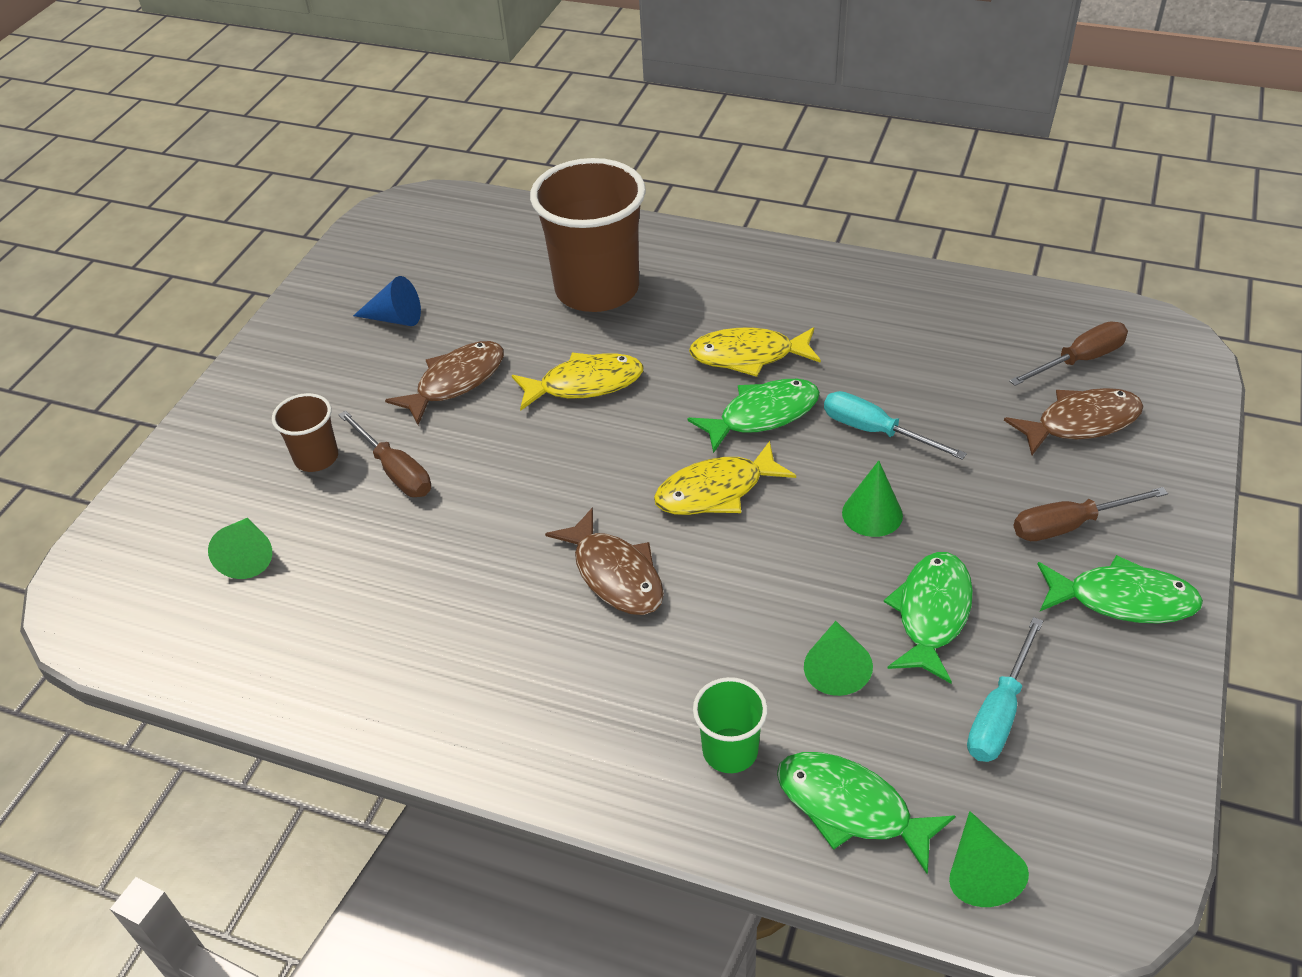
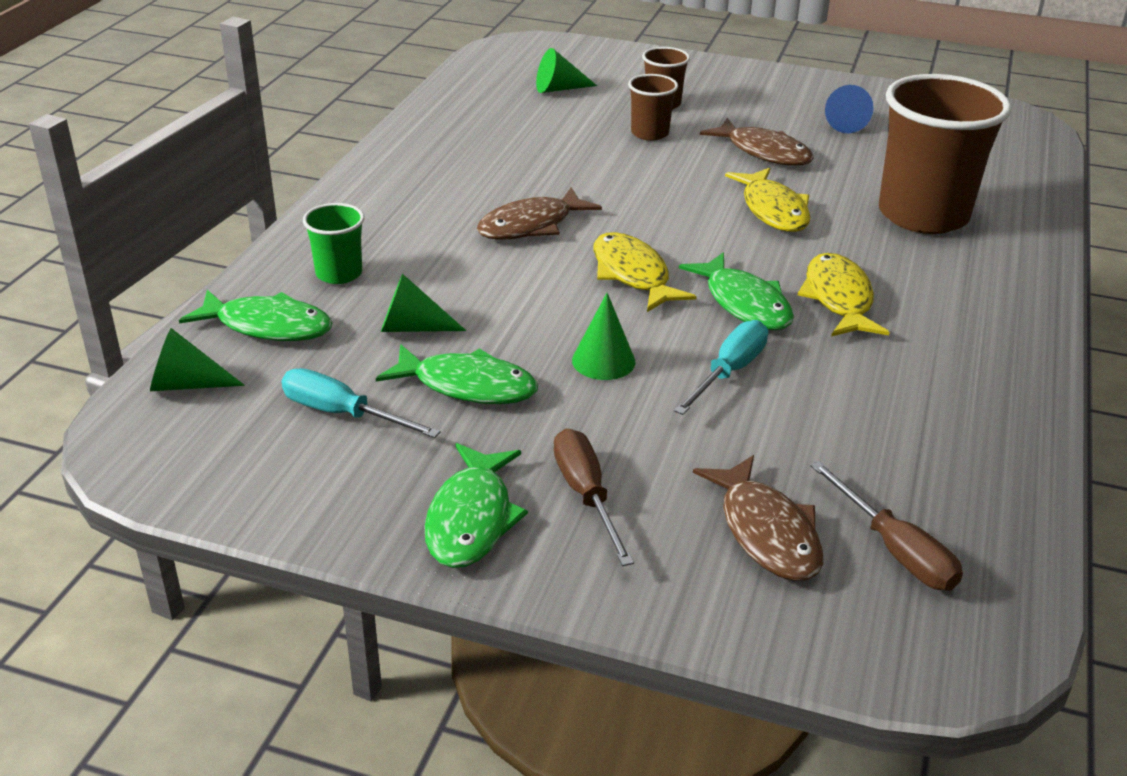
camera: 85 degrees right, 10 degrees down
brown screwdriver [338,410,431,497] -> brown cup [628,74,678,141]
green fish [777,752,955,874] -> green fish turned 75 degrees clockwise [179,290,332,341]

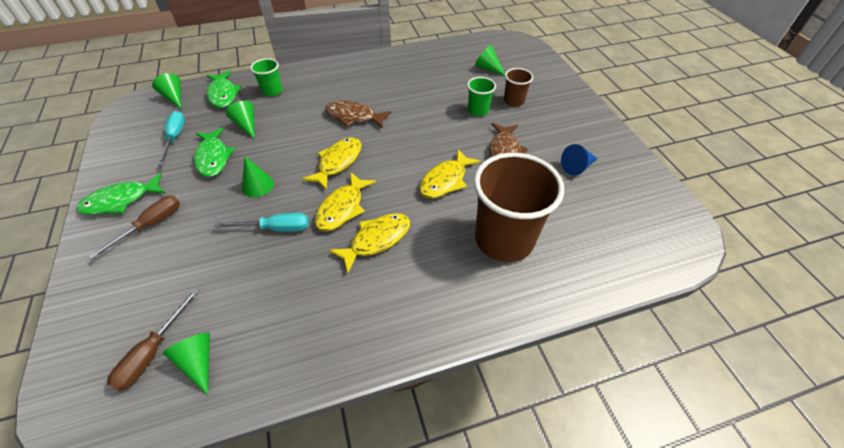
camera: 55 degrees right, 15 degrees up
brown cup [628,74,678,141] -> green cup [467,77,496,116]
green fish [679,252,794,330] -> yellow fish [315,172,376,231]
brown fish [693,455,823,581] -> none
none -> green cone [163,332,210,395]

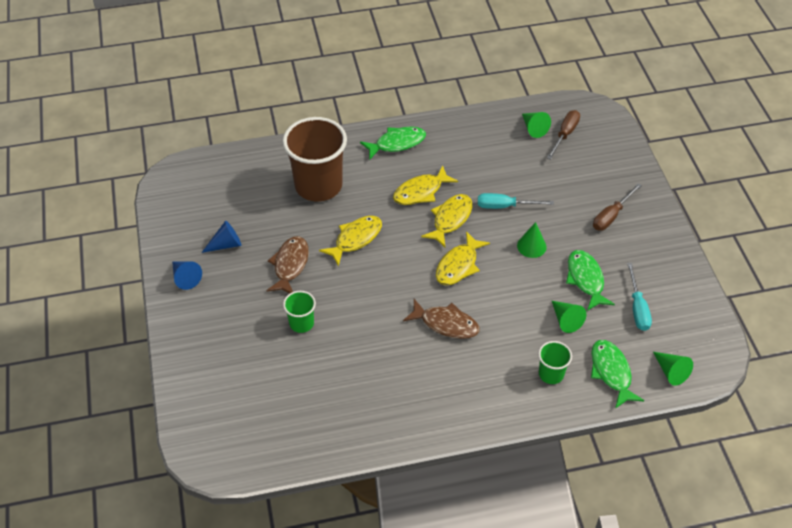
camera: 175 degrees left, 0 degrees up
green fish [76,173,165,215] -> green fish moved to [360,127,426,160]
green cone [475,45,505,76] -> none
brown cup [504,68,533,107] -> none
none -> blue cone [172,261,202,290]

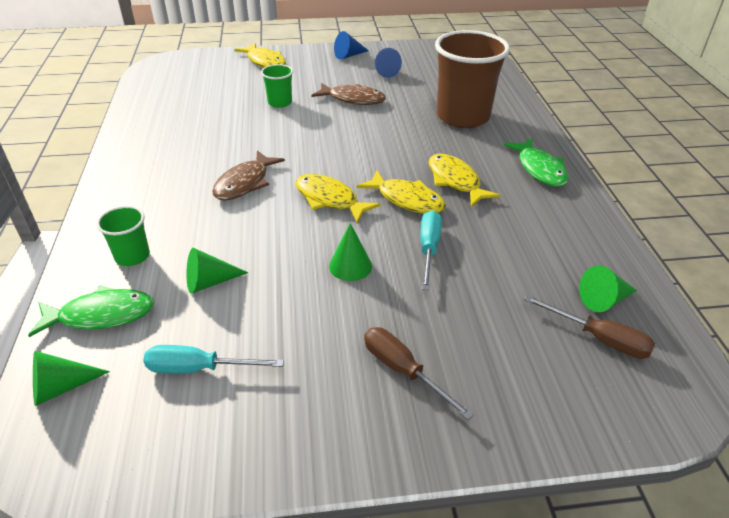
camera: 95 degrees right, 10 degrees down
yellow fish [319,216,382,266] -> yellow fish moved to [234,43,286,68]
green fish [566,250,615,311] -> none

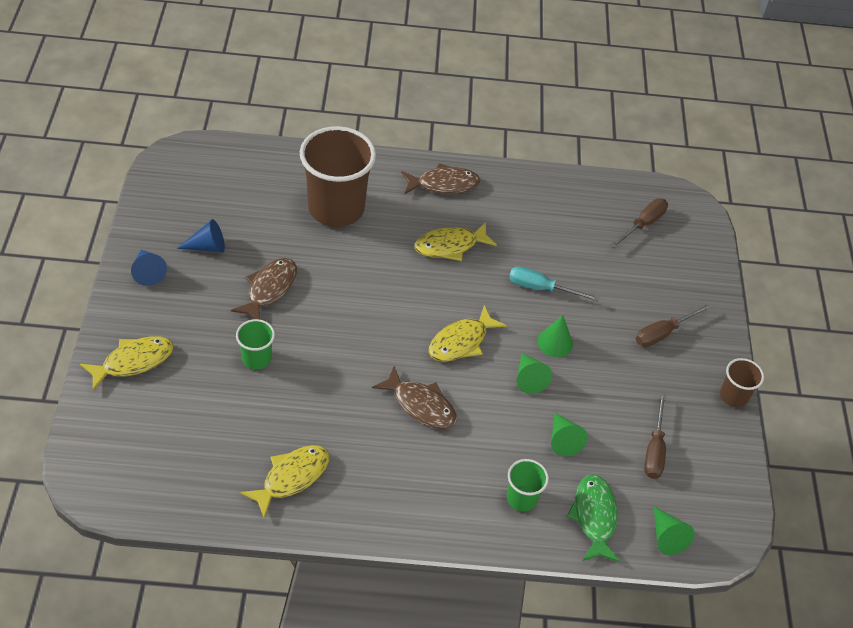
camera: 85 degrees left, 10 degrees up
turquoise screwdriver [143,345,284,373] -> brown screwdriver [644,393,666,479]
yellow fish [356,171,446,214] -> yellow fish moved to [240,445,329,519]
green fish [504,138,569,187] -> brown fish [401,163,480,195]
green cone [579,265,637,312] -> green cone moved to [517,353,552,394]
none -> brown cup [720,358,764,407]

